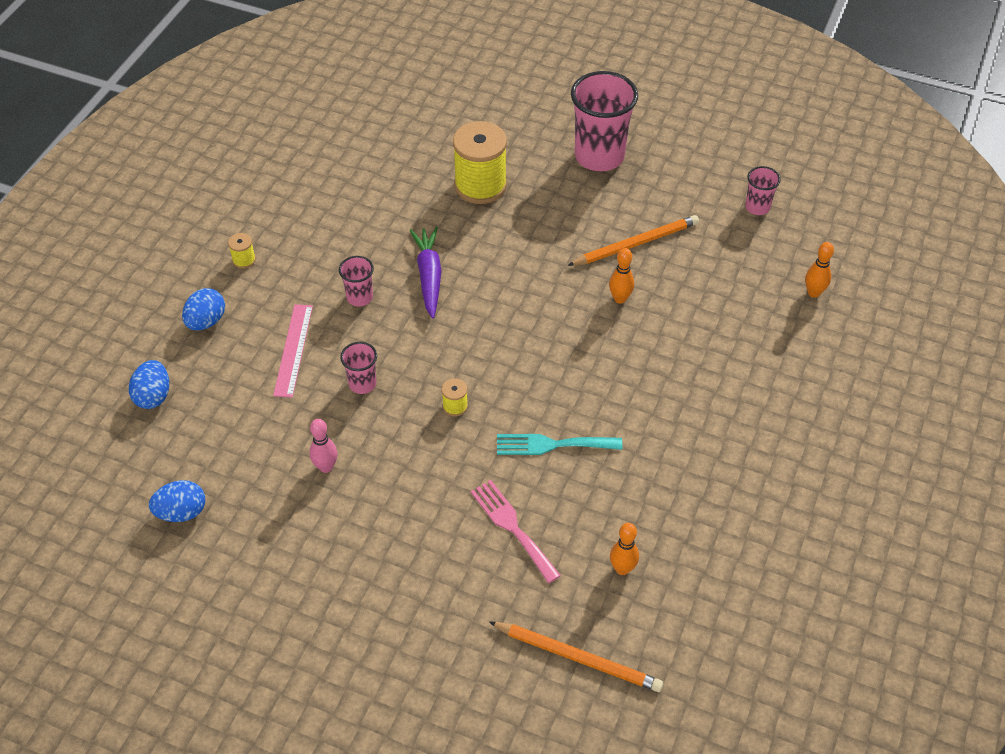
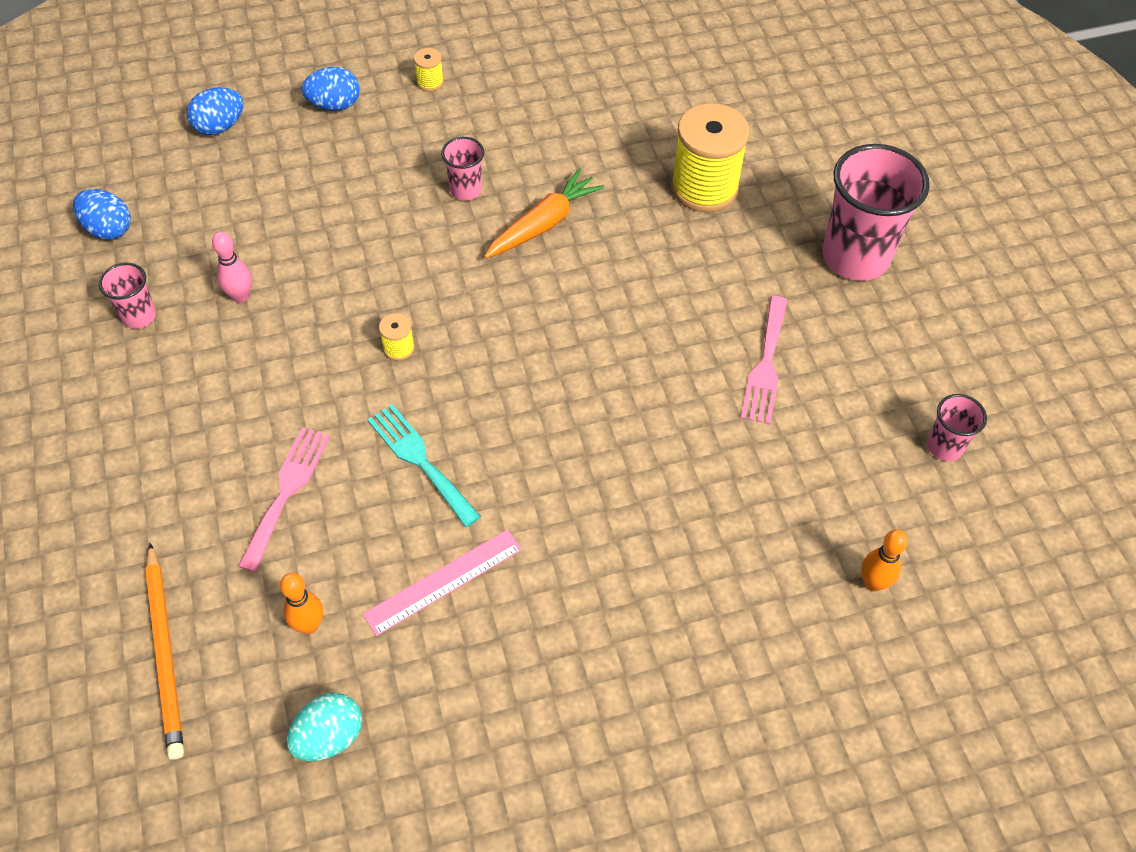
camera: 50 degrees right, 5 degrees up
pink ruler [273,304,313,398] -> pink ruler moved to [363,529,522,636]
pink cup [340,342,377,394] -> pink cup moved to [99,262,156,329]
purple carrot [410,227,441,318] -> orange carrot [484,168,605,258]
orange pencil [568,215,699,266] -> pink fork [741,296,788,424]
orange bowling pin [609,248,634,304] -> none
none -> turquoise egg [287,693,362,761]

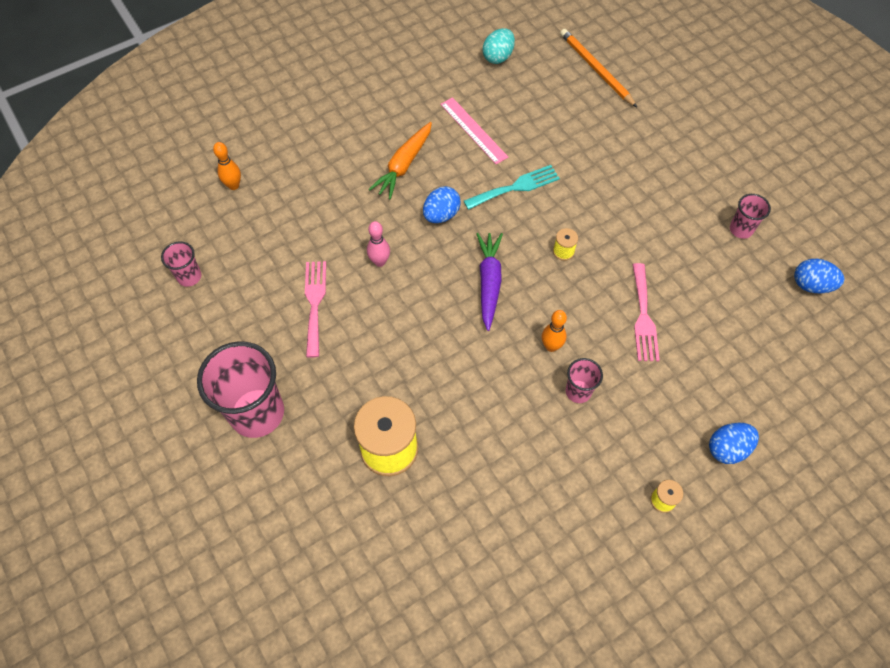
camera: 165 degrees right, 5 degrees up
blue egg [187,87,243,135] -> blue egg moved to [423,186,461,223]
pink bowling pin [212,232,252,303] -> pink bowling pin moved to [367,221,390,267]
pink fork [238,427,330,572] -> pink fork moved to [632,263,660,361]
orange bowling pin [280,573,323,634] -> orange bowling pin moved to [542,310,567,352]
pink ruler [363,529,522,636] -> pink ruler turned 75 degrees counterclockwise [440,97,508,164]
turquoise fork [367,404,481,527] -> turquoise fork turned 60 degrees counterclockwise [464,165,560,210]
orange carrot [484,168,605,258] -> orange carrot moved to [369,122,432,199]
none -> purple carrot [476,233,503,331]

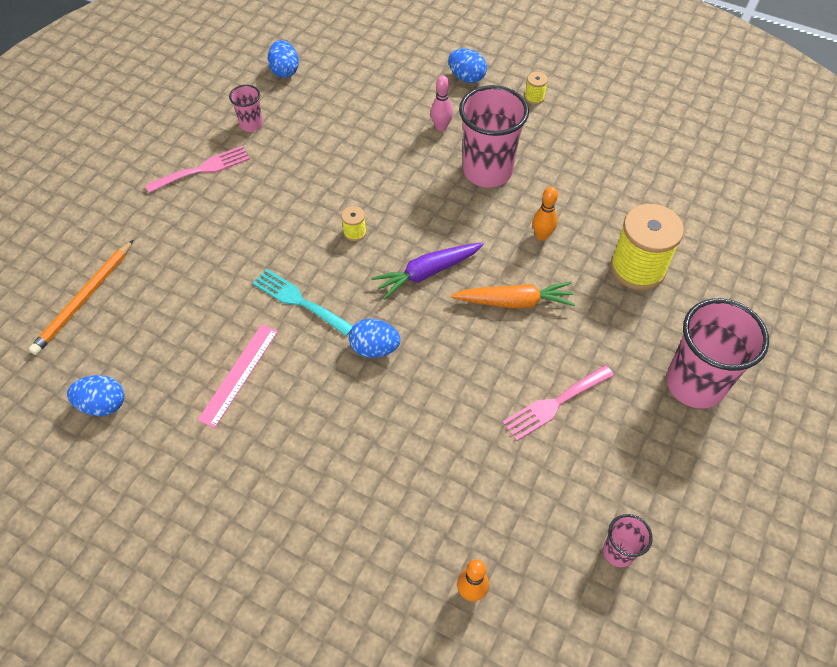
camera: 120 degrees left, 5 degrees down
pink bowling pin [367,221,390,267] -> pink bowling pin moved to [431,76,453,131]
orange carrot [369,122,432,199] -> orange carrot moved to [451,282,575,308]
turquoise egg [483,28,515,64] -> blue egg [67,375,124,416]
orange bowling pin [542,310,567,352] -> orange bowling pin moved to [533,187,558,241]
pink cup [566,358,603,403] -> pink cup [459,85,529,188], size x2.06
pink fork [632,263,660,361] -> pink fork moved to [145,146,250,193]

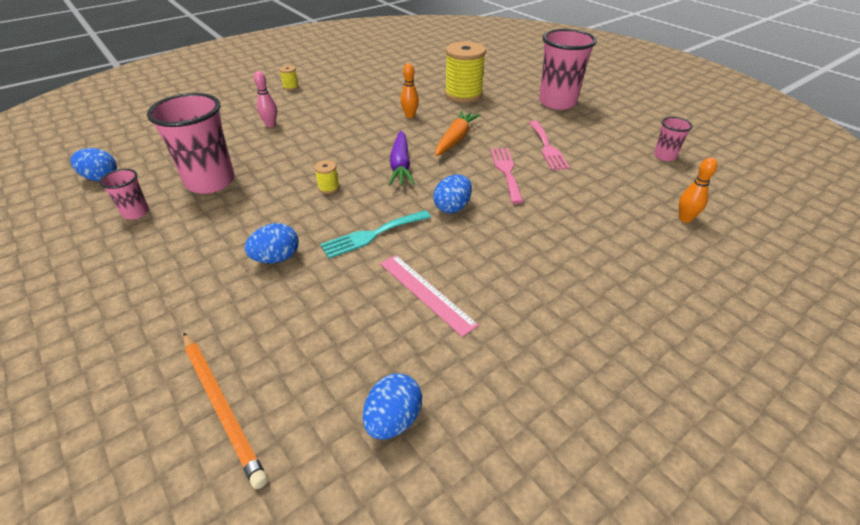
camera: 65 degrees left, 15 degrees down
pink fork [145,146,250,193] -> pink fork moved to [490,148,524,204]
blue egg [448,48,487,83] -> blue egg moved to [244,223,299,263]
pink cup [459,85,529,188] -> pink cup moved to [147,93,235,194]

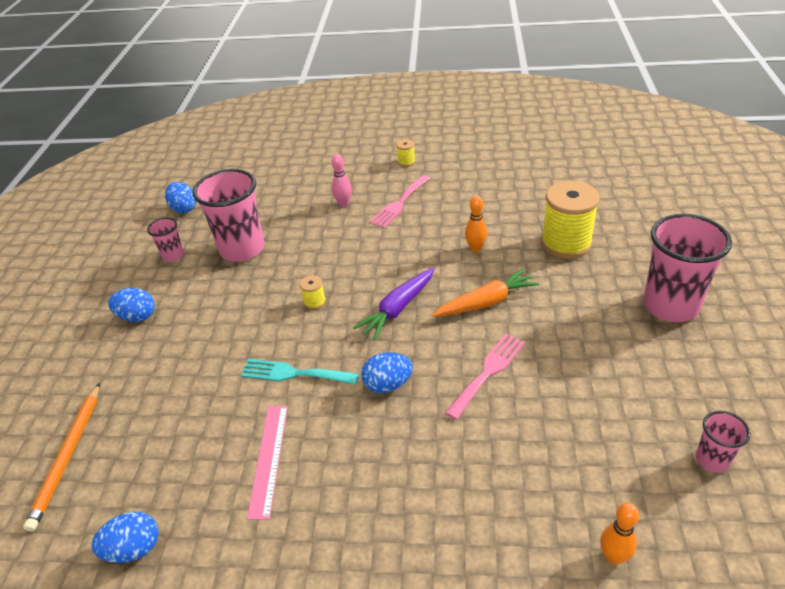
camera: 45 degrees right, 0 degrees up
blue egg [244,223,299,263] -> blue egg moved to [108,288,155,322]
pink fork [529,121,570,170] -> pink fork moved to [369,175,430,228]

